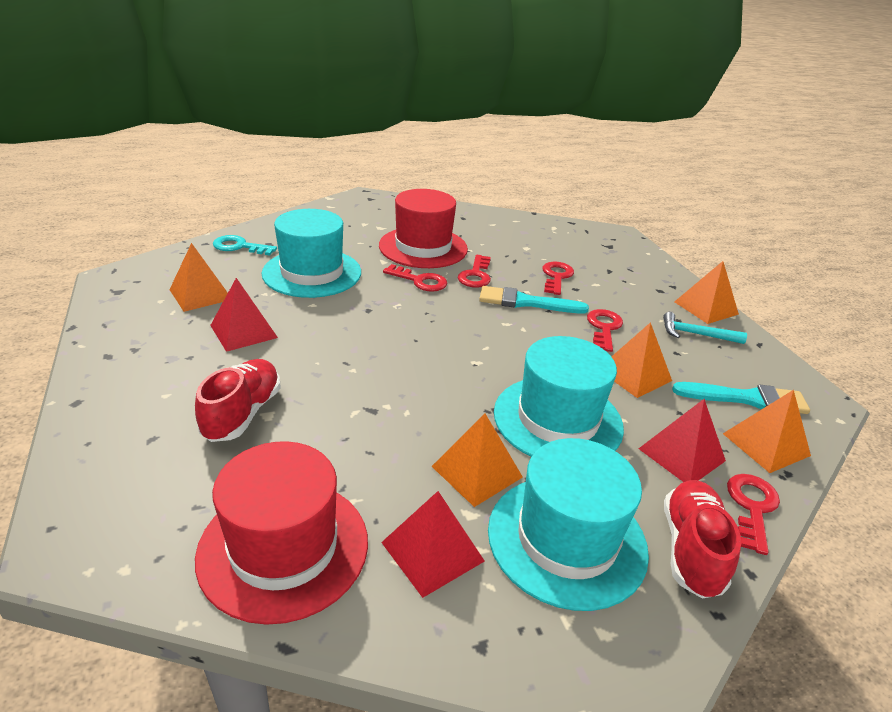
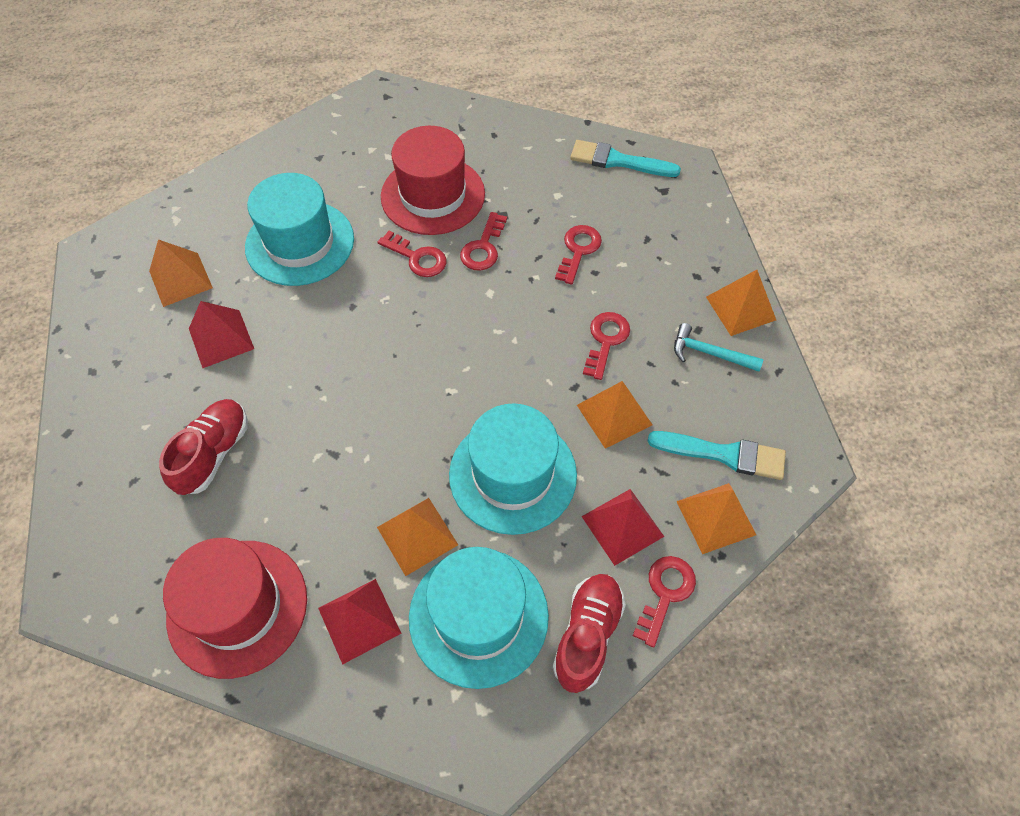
camera: 10 degrees right, 25 degrees up
turquoise key [213,235,277,255] -> none
turquoise brush [479,286,589,314] -> turquoise brush moved to [570,140,681,177]

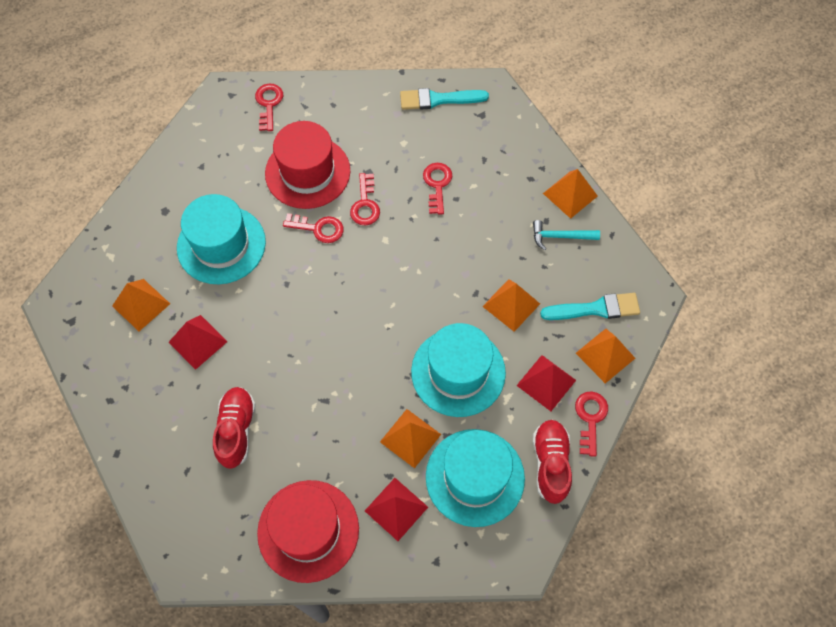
camera: 20 degrees left, 5 degrees up
red key [583,312,630,380] -> red key moved to [255,84,283,131]

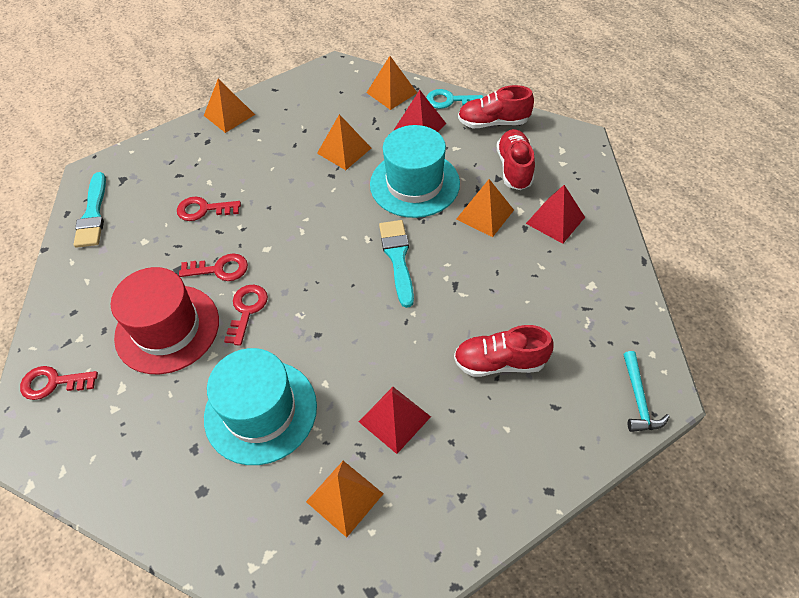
camera: 90 degrees left, 10 degrees down
red hat [257,480,359,583] -> none
turquoise hat [426,429,525,527] -> red shoe [497,129,535,190]
turquoise hammer [533,220,600,250] -> turquoise hammer moved to [623,351,670,432]
turquoise brush [540,293,640,320] -> turquoise brush moved to [379,220,414,308]
red key [575,391,608,457] -> turquoise key [426,89,483,109]

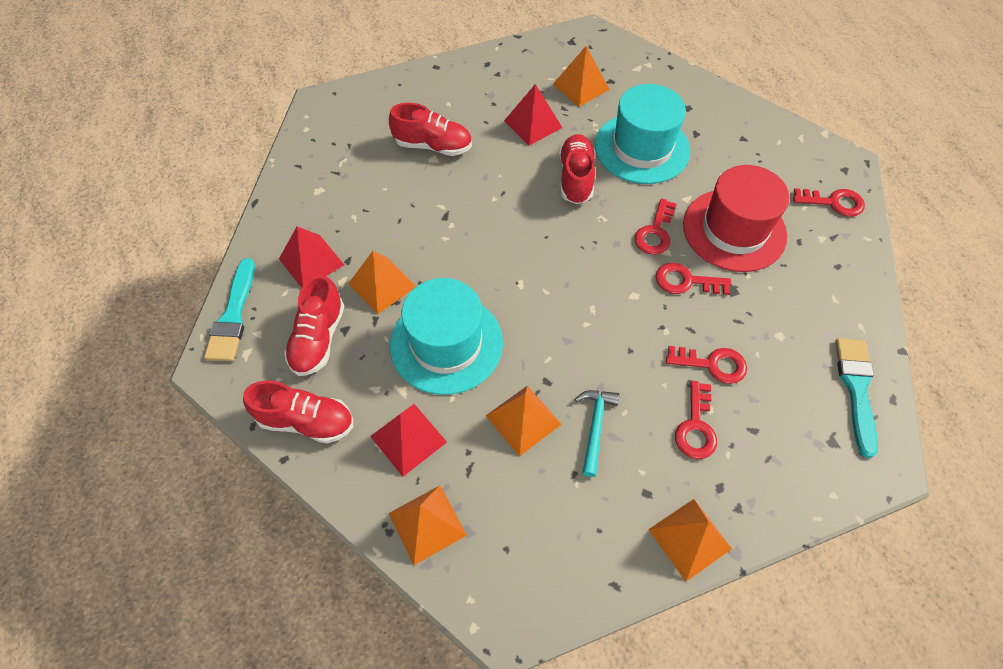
camera: 170 degrees left, 5 degrees up
turquoise brush [379,220,414,308] -> turquoise brush moved to [204,258,255,361]
turquoise key [426,89,483,109] -> none
turquoise hammer [623,351,670,432] -> turquoise hammer moved to [575,390,619,477]
none -> red shoe [559,134,595,204]
none -> red key [675,381,717,459]

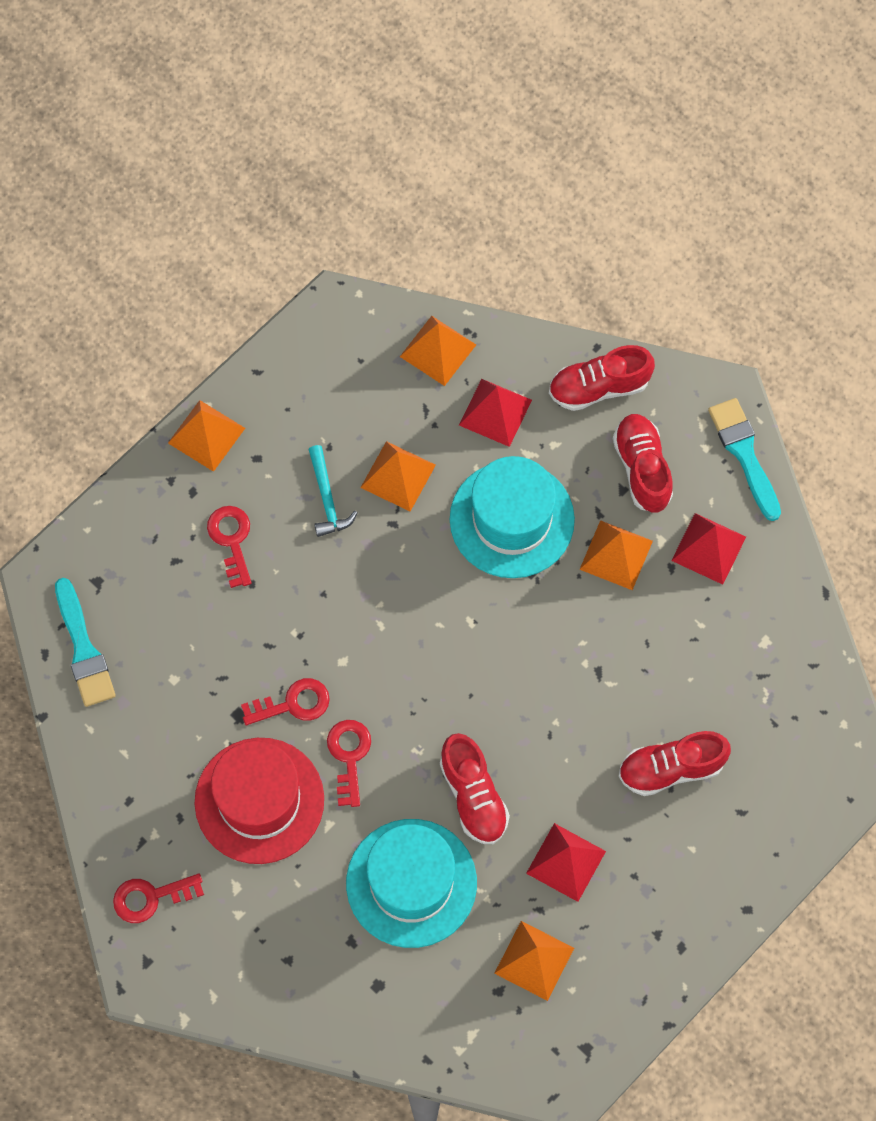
camera: 155 degrees right, 10 degrees up
red key [666,346,747,384] -> none

